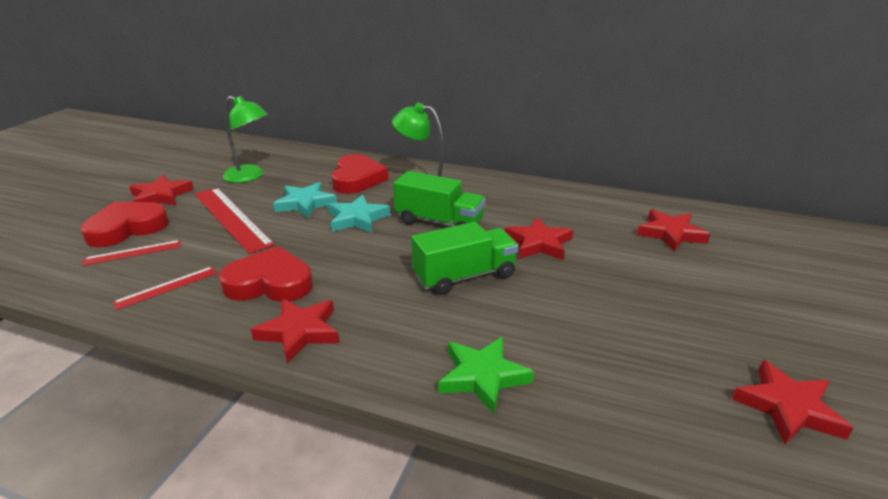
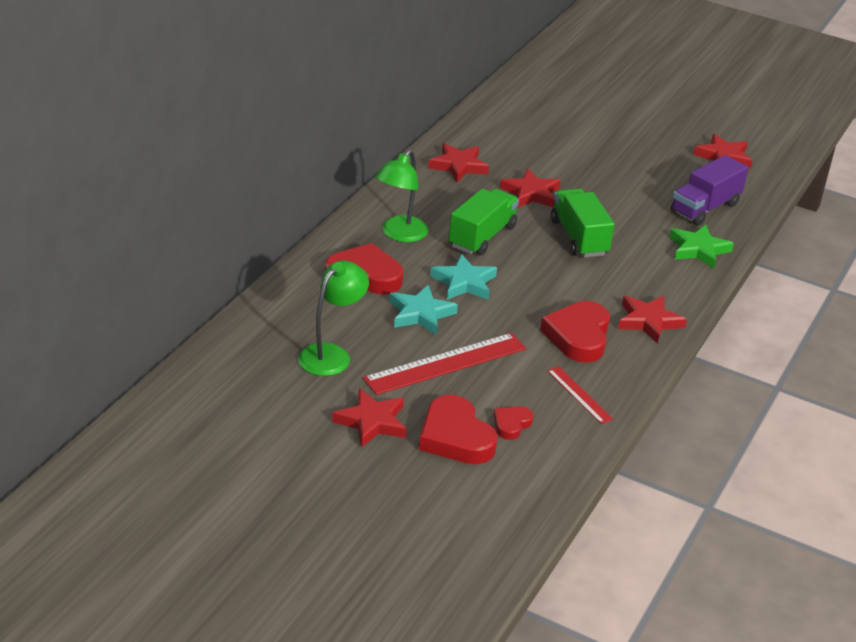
camera: 85 degrees left, 5 degrees up
red ruler [83,240,181,266] -> red heart [493,406,533,440]
red star [637,209,711,252] -> red star moved to [428,143,489,182]
none -> purple truck [671,155,748,226]

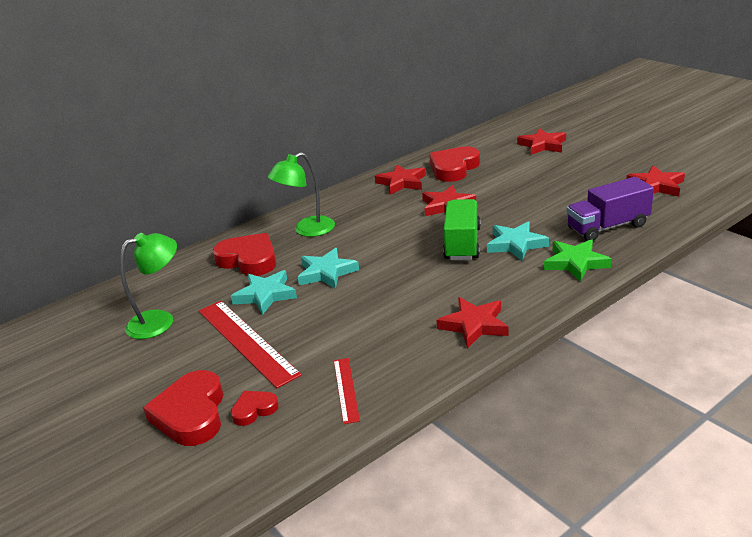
camera: 30 degrees right, 5 degrees down
red star [332,389,407,448] -> red star moved to [517,128,566,155]
red ruler [363,333,526,395] -> red ruler turned 60 degrees clockwise [199,301,302,388]
green truck [449,189,519,255] -> none
red heart [540,301,610,363] -> red heart moved to [429,146,480,182]
none -> turquoise star [487,221,549,261]

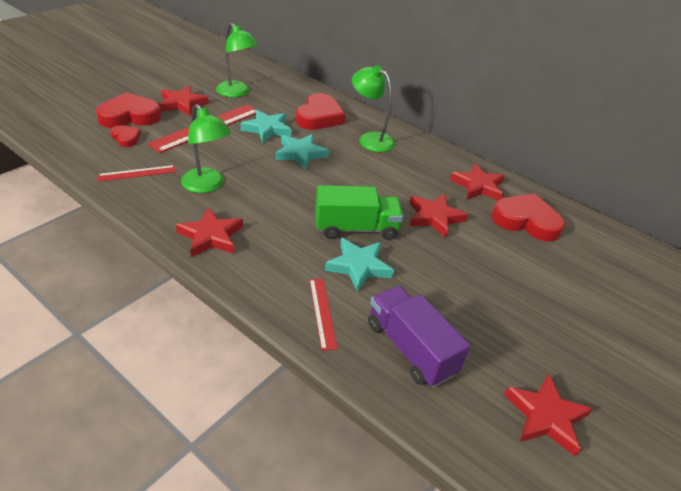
camera: 70 degrees right, 10 degrees up
red star [517,128,566,155] -> red star moved to [159,85,209,116]
green star [544,239,612,282] -> red ruler [309,278,338,351]
none -> green lamp [181,104,231,193]

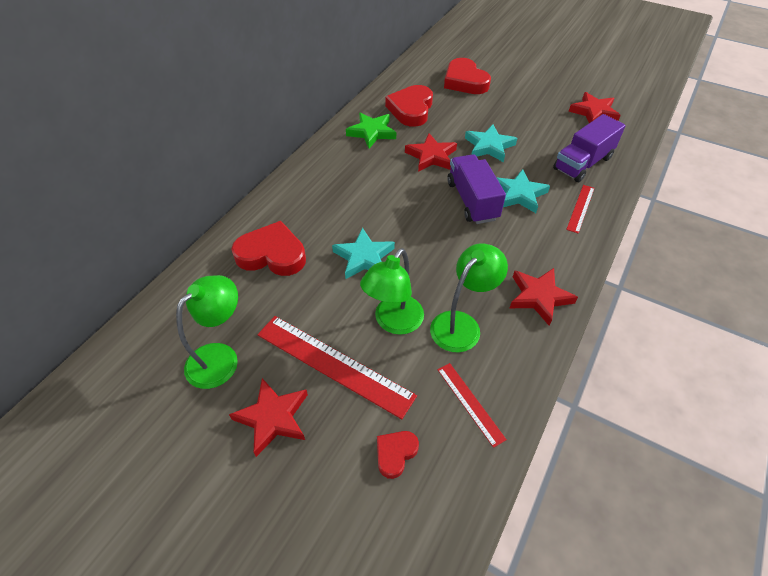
camera: 95 degrees left, 10 degrees up
red heart [96,92,161,128] -> red heart moved to [444,58,491,94]
turquoise star [240,110,292,143] -> turquoise star moved to [465,125,517,162]
red ruler [309,278,338,351] -> red ruler turned 45 degrees counterclockwise [566,185,594,233]
green truck [315,185,404,240] -> purple truck [447,154,506,224]
green lamp [352,65,395,152] -> green lamp moved to [360,248,424,335]
red star [450,163,505,200] -> green star [346,112,396,148]

